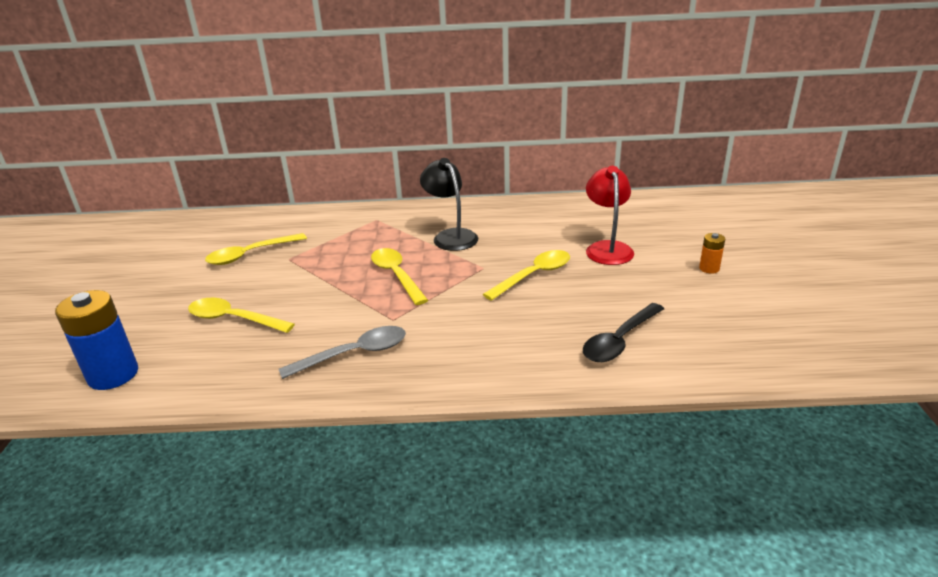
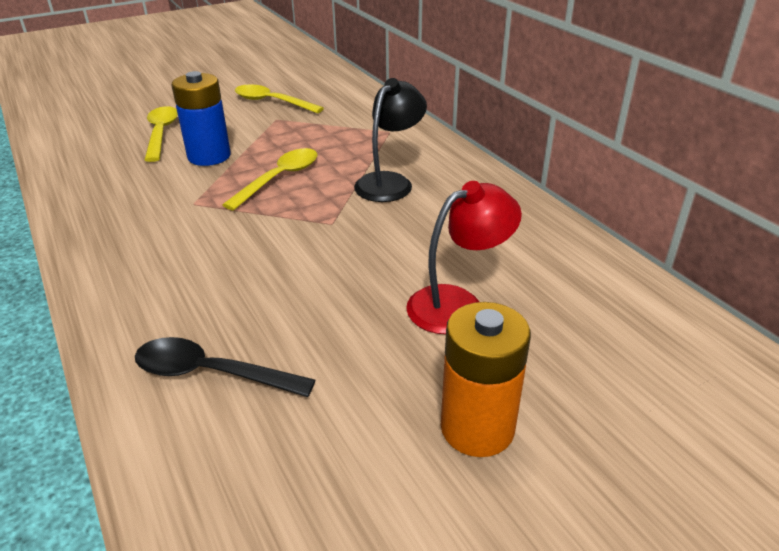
camera: 60 degrees right, 5 degrees up
blue battery [55,290,138,390] -> blue battery moved to [171,71,231,166]
grey spoon [279,326,406,379] -> none
yellow spoon [483,250,570,301] -> none
orange battery [699,233,725,274] -> orange battery [441,302,531,457], size x2.05

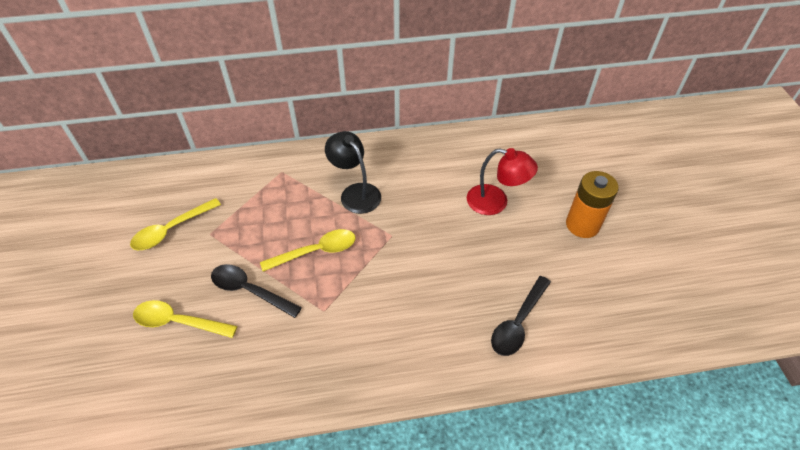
camera: 70 degrees left, 15 degrees up
blue battery [171,71,231,166] -> black spoon [211,264,302,318]
yellow spoon [222,148,317,211] -> yellow spoon turned 105 degrees clockwise [260,229,356,272]
red lamp [406,181,522,334] -> red lamp turned 120 degrees clockwise [467,148,538,215]

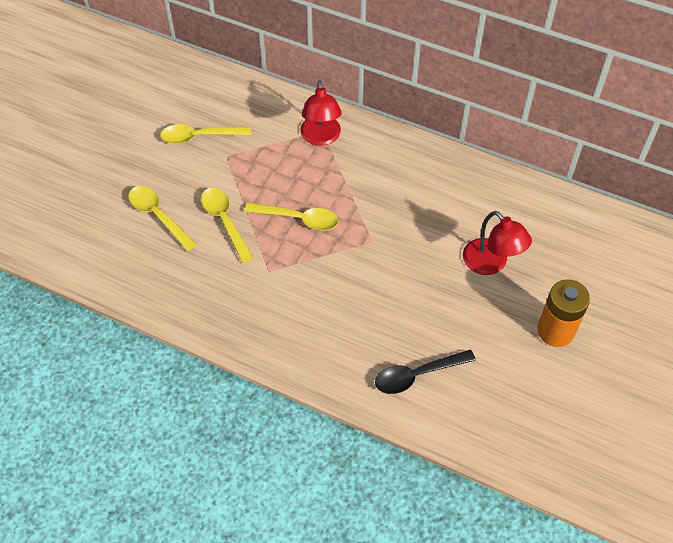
camera: 35 degrees right, 5 degrees up
black spoon [211,264,302,318] -> yellow spoon [201,188,253,263]
black lamp [325,131,381,214] -> none
none -> red lamp [300,80,342,146]

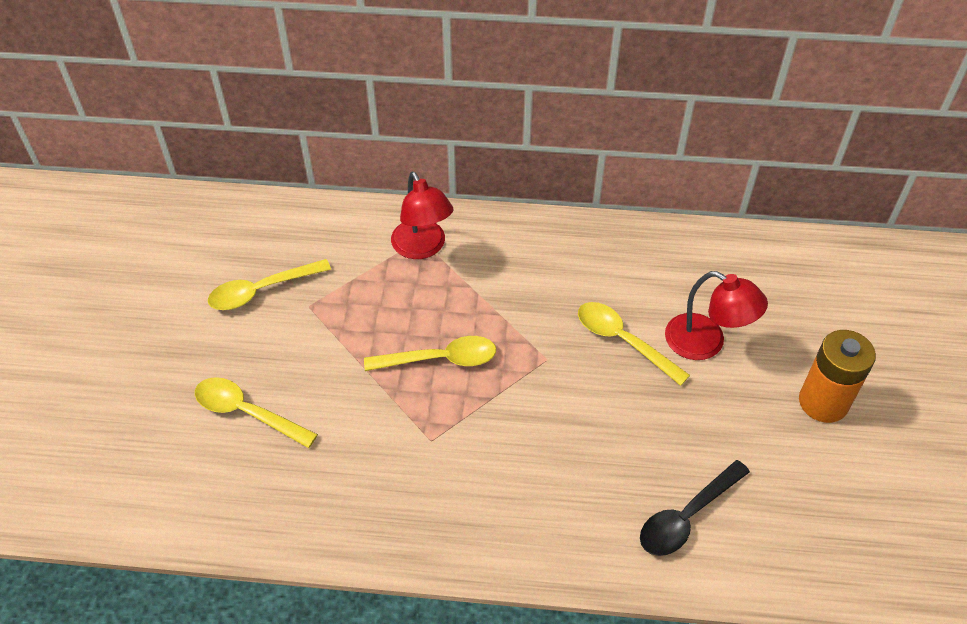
camera: 20 degrees left, 5 degrees down
yellow spoon [201,188,253,263] -> yellow spoon moved to [578,302,690,386]

